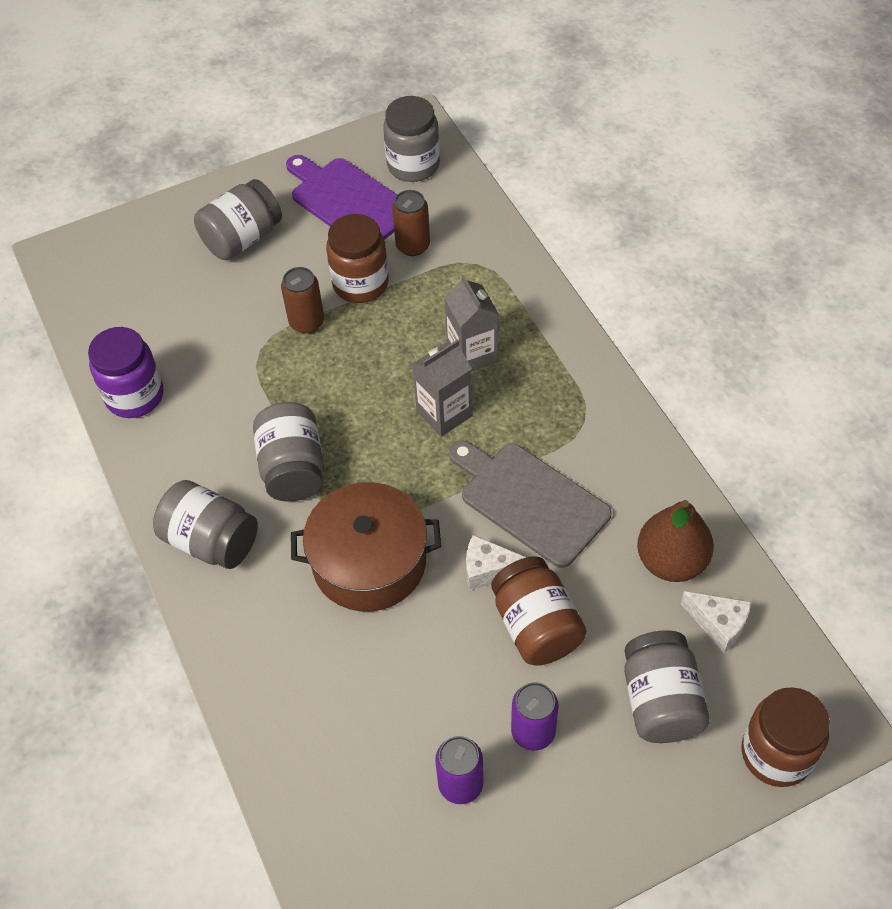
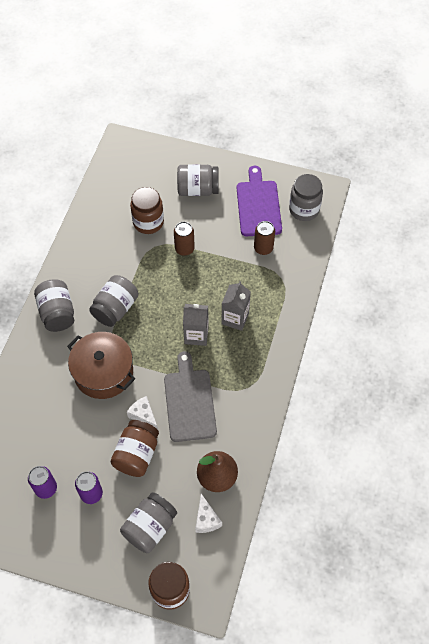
camera: 40 degrees right, 5 degrees up
purple jar [88,327,164,418] -> none
brown jar [326,214,389,303] -> brown jar moved to [130,187,164,234]

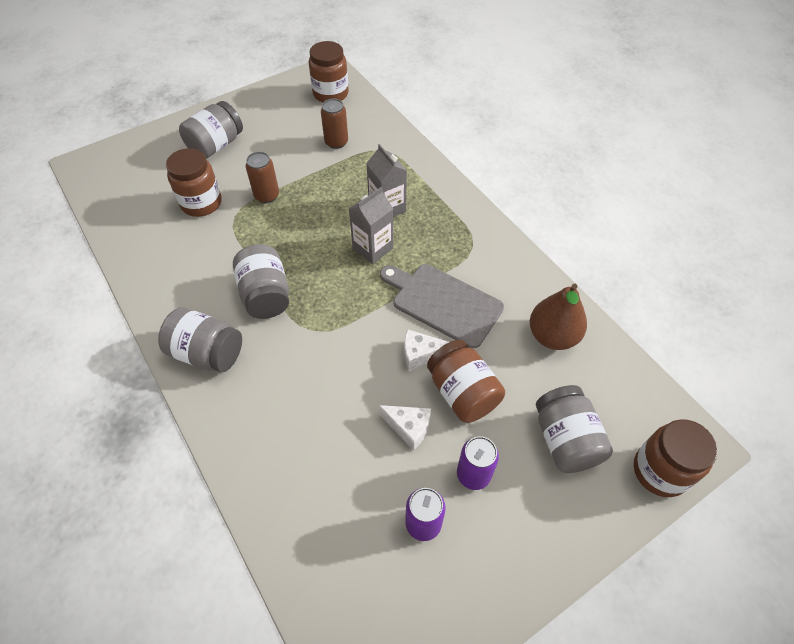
camera: 50 degrees left, 5 degrees down
brown pot [67,332,135,399] -> none
white cheese [195,494,222,533] -> white cheese moved to [379,405,431,451]
purple cutting board [237,166,282,236] -> none
grey jar [289,174,323,221] -> brown jar [309,41,349,102]

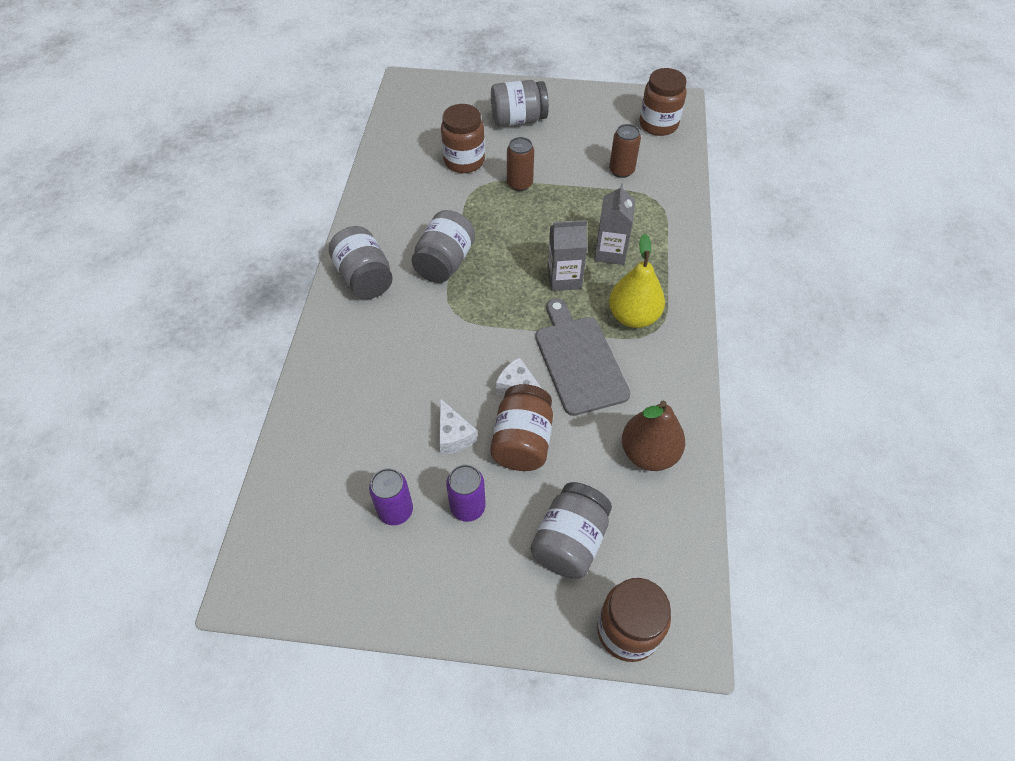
camera: 40 degrees right, 0 degrees up
none -> yellow pear [609,234,665,328]

